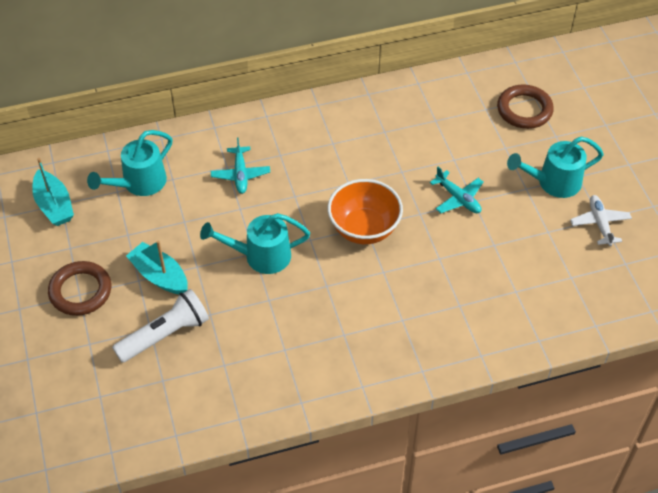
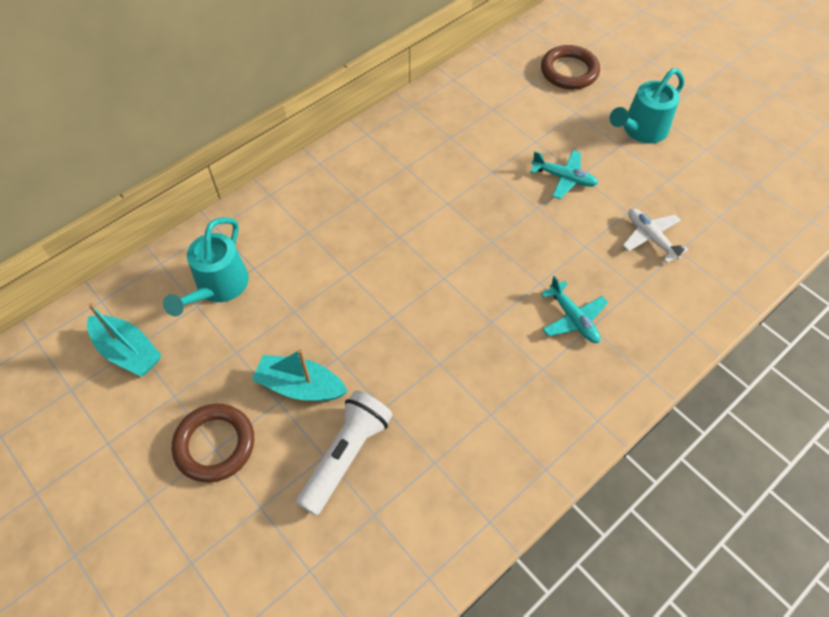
camera: 25 degrees left, 5 degrees up
turquoise watering can [200,213,310,274] -> none
turquoise plane [211,138,270,194] -> turquoise plane moved to [541,276,608,343]
orange bowl [327,179,403,244] -> none
white plane [570,195,632,246] -> white plane moved to [623,209,688,263]

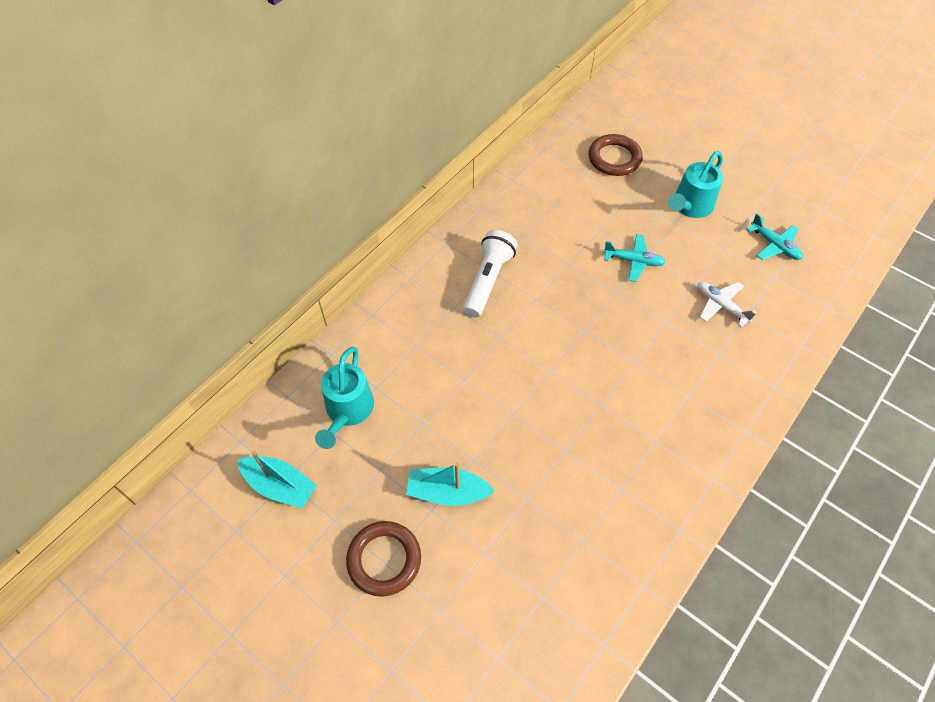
camera: 10 degrees left, 0 degrees up
white flashlight [296,390,393,516] -> white flashlight moved to [463,230,517,318]
turquoise plane [541,276,608,343] -> turquoise plane moved to [747,213,803,260]

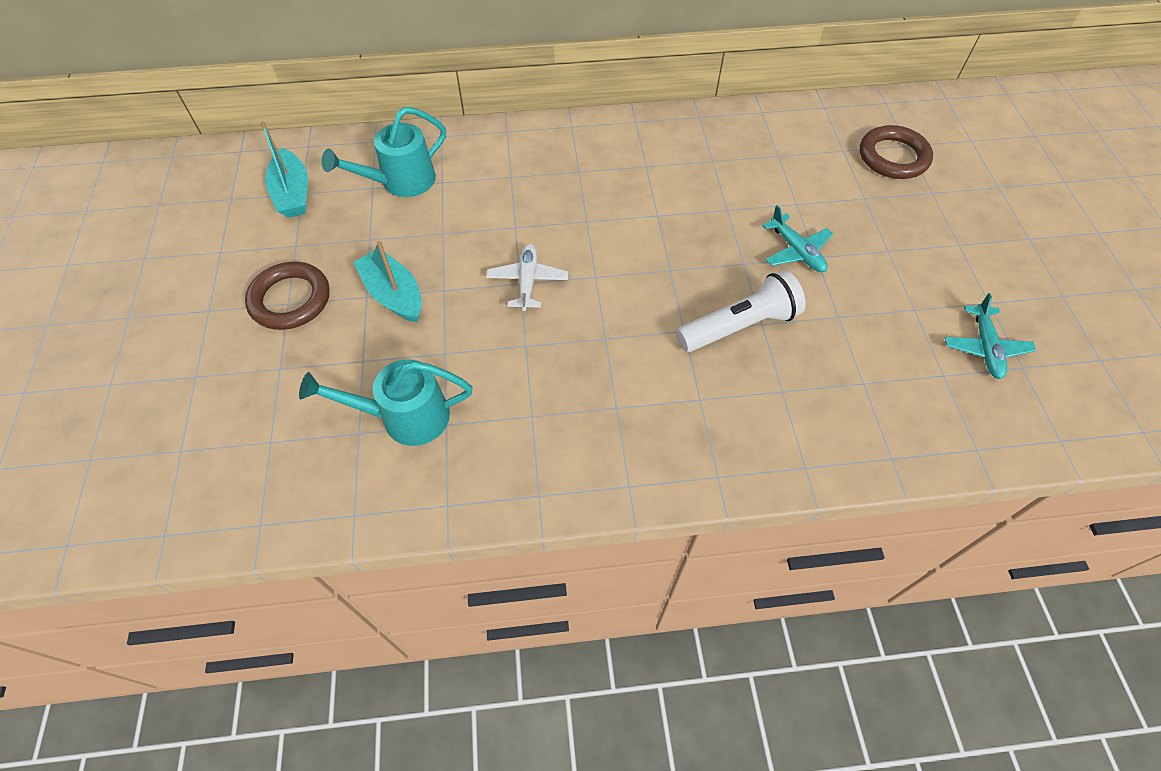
camera: 45 degrees right, 0 degrees up
white flashlight [463,230,517,318] -> white flashlight moved to [676,270,806,352]
turquoise watering can [668,151,723,218] -> turquoise watering can moved to [299,359,473,446]
white plane [698,282,757,328] -> white plane moved to [486,243,568,311]

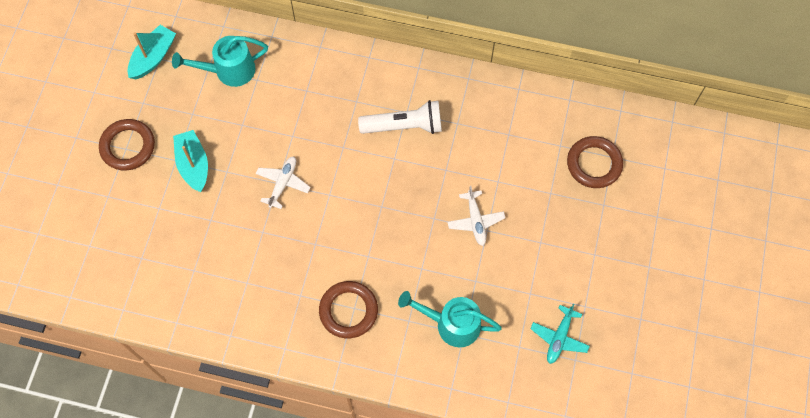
camera: 20 degrees right, 10 degrees up
turquoise boat [260,121,308,218] -> turquoise boat turned 150 degrees counterclockwise [127,25,176,79]
turquoise watering can [299,359,473,446] -> turquoise watering can moved to [398,291,502,347]
white flashlight [676,270,806,352] -> white flashlight moved to [358,100,442,134]
turquoise plane [762,205,833,272] -> white plane [447,186,505,246]
none -> brown ring [319,281,378,338]

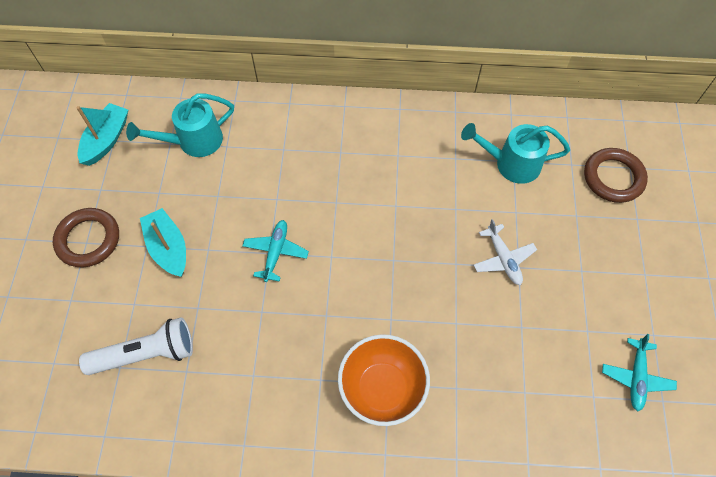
camera: 10 degrees left, 5 degrees down
white plane [256,157,311,209] -> turquoise plane [242,220,309,282]
brown ring [319,281,378,338] -> orange bowl [338,334,430,426]
white flashlight [358,100,442,134] -> white flashlight moved to [79,317,193,375]
turquoise watering can [398,291,502,347] -> turquoise watering can moved to [461,123,570,184]

